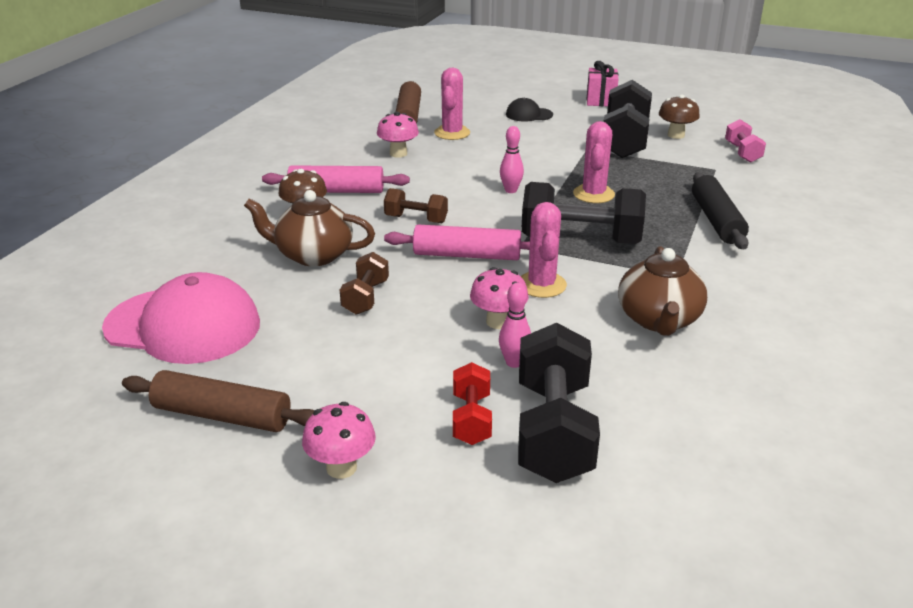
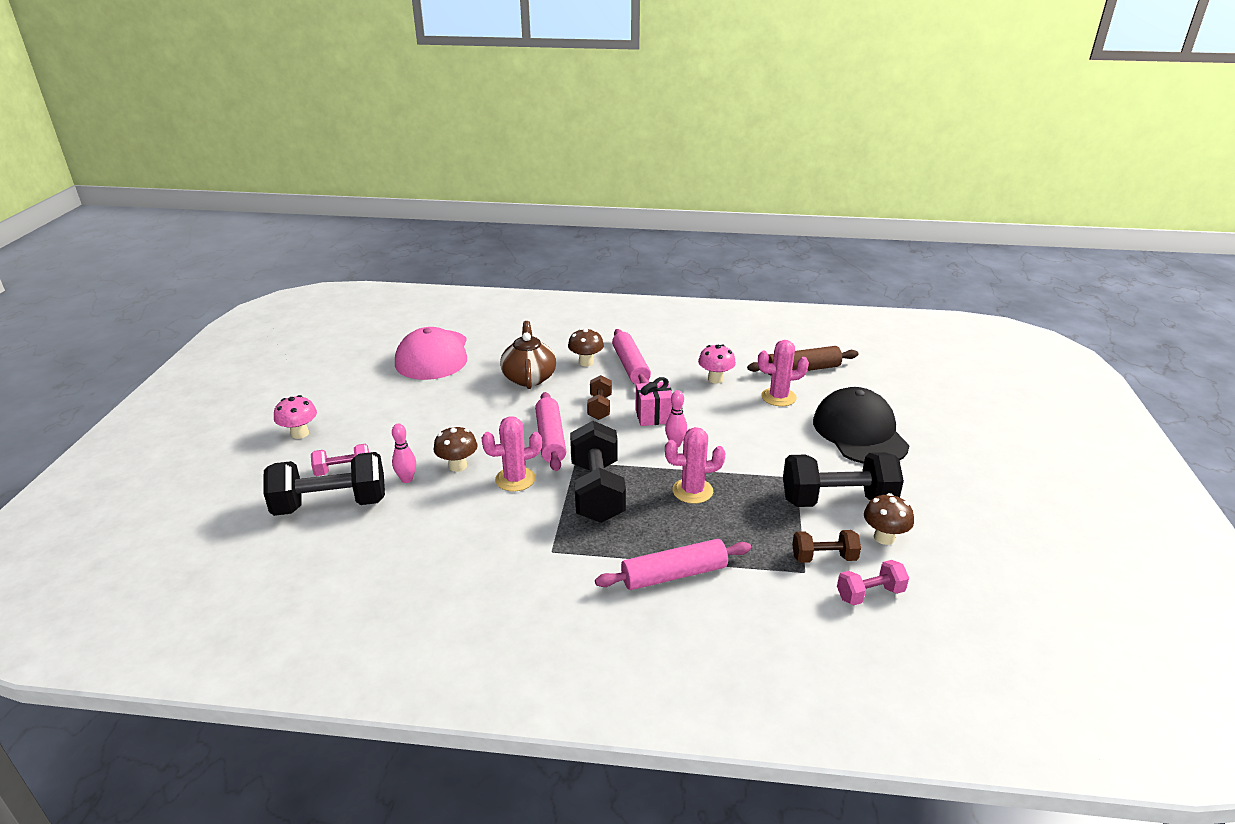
camera: 75 degrees right, 0 degrees up
brown rolling pin [122,370,315,432] -> none
brown dumbbell [340,252,389,315] -> brown dumbbell moved to [792,530,861,563]
red dumbbell [453,362,492,445] -> pink dumbbell [311,444,369,476]
pink mushroom [470,267,529,329] -> brown mushroom [434,426,477,472]
black cap [506,98,553,122] -> black cap [813,387,910,464], size x2.16
pink gift [586,61,619,106] -> pink gift moved to [636,377,672,426]
brown teapot [618,246,707,336] -> none
black rolling pin [692,172,749,249] -> pink rolling pin [595,539,751,590]

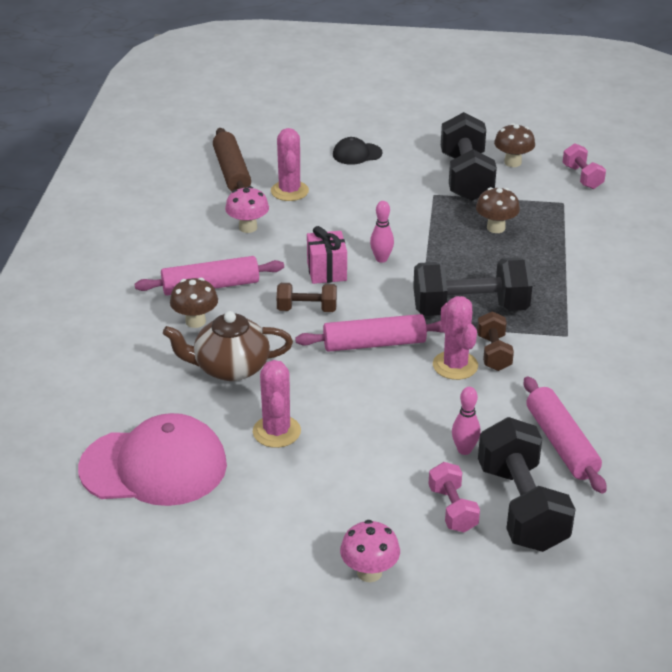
camera: 90 degrees left, 5 degrees up
brown mushroom [434,426,477,472] -> brown mushroom moved to [476,187,520,233]
pink rolling pin [595,539,751,590] -> pink rolling pin moved to [524,377,607,493]
pink cactus [665,427,726,504] -> pink cactus moved to [253,360,301,448]
brown dumbbell [792,530,861,563] -> brown dumbbell moved to [477,311,514,371]
black cap [813,387,910,464] -> black cap [333,137,383,165], size x0.46

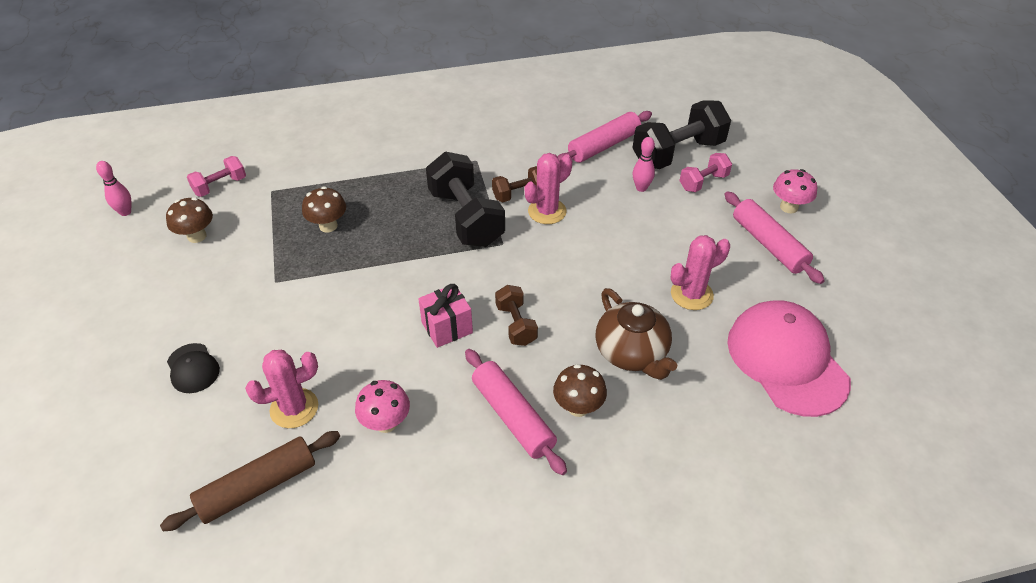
camera: 110 degrees left, 10 degrees up
pink rolling pin [295,314,444,352] -> pink rolling pin moved to [724,191,825,284]
pink bowling pin [370,201,394,263] -> pink bowling pin moved to [96,161,131,216]
black dumbbell [441,112,497,201] -> none

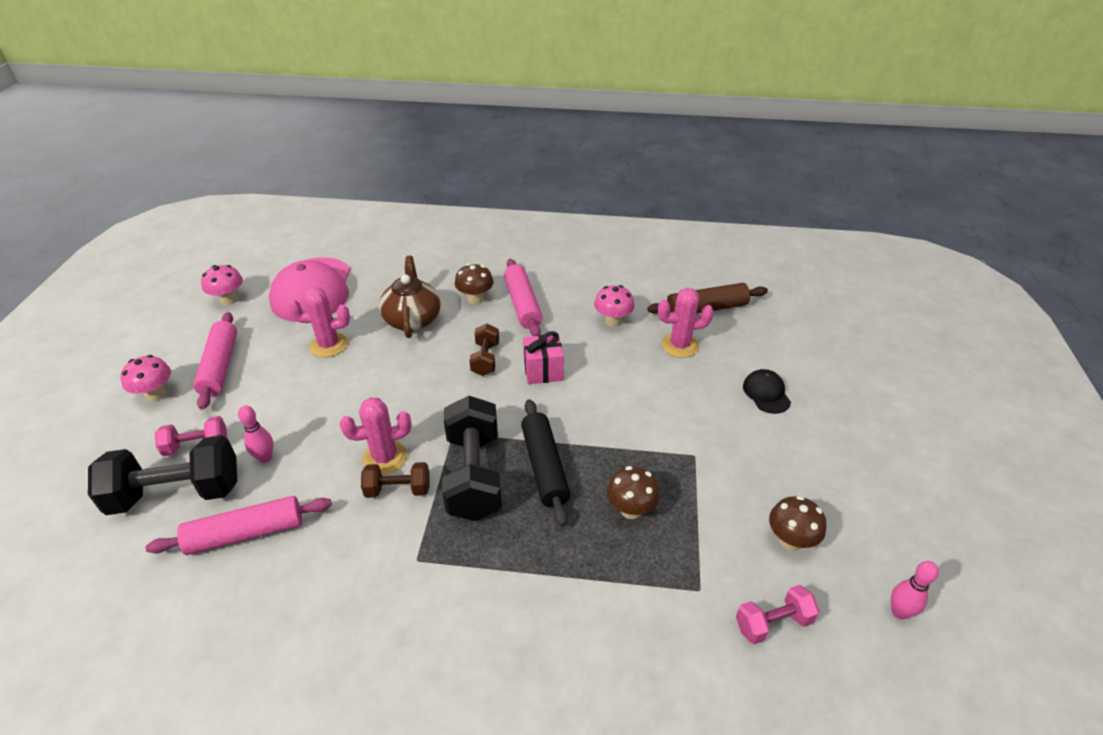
camera: 160 degrees left, 5 degrees down
none -> pink mushroom [201,265,243,305]
none -> black rolling pin [521,399,570,526]

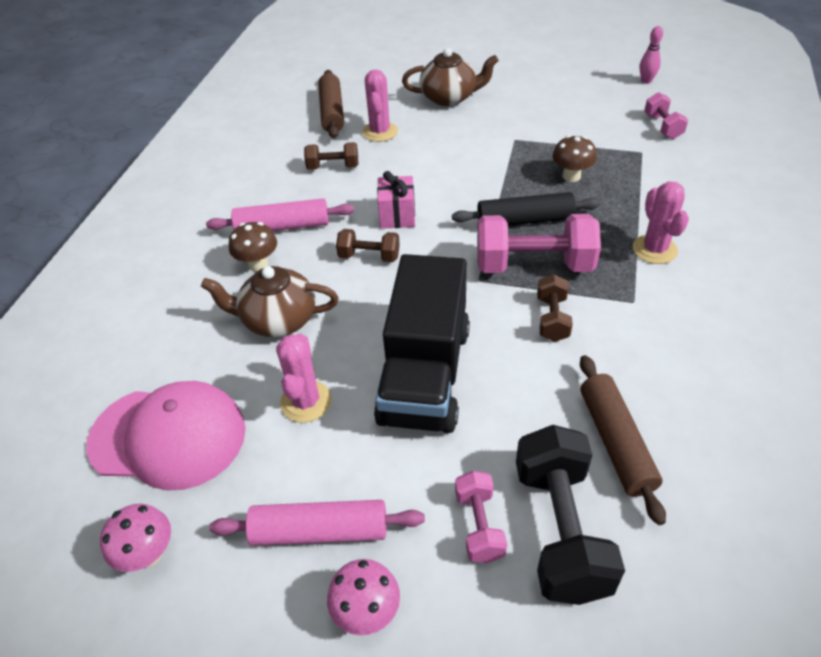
camera: 80 degrees left, 5 degrees up
pink rolling pin [145,496,332,555] -> brown rolling pin [580,355,666,525]
pink bowling pin [238,405,274,463] -> none
pink cactus [340,397,412,475] -> pink cactus moved to [633,181,689,264]
black dumbbell [442,396,502,521] -> pink dumbbell [477,214,601,273]
pink mushroom [594,285,635,327] -> brown dumbbell [304,142,358,170]
black cap [743,369,791,414] -> brown teapot [402,48,499,106]
brown mushroom [769,496,827,551] -> none
none -> black truck [374,254,470,433]

